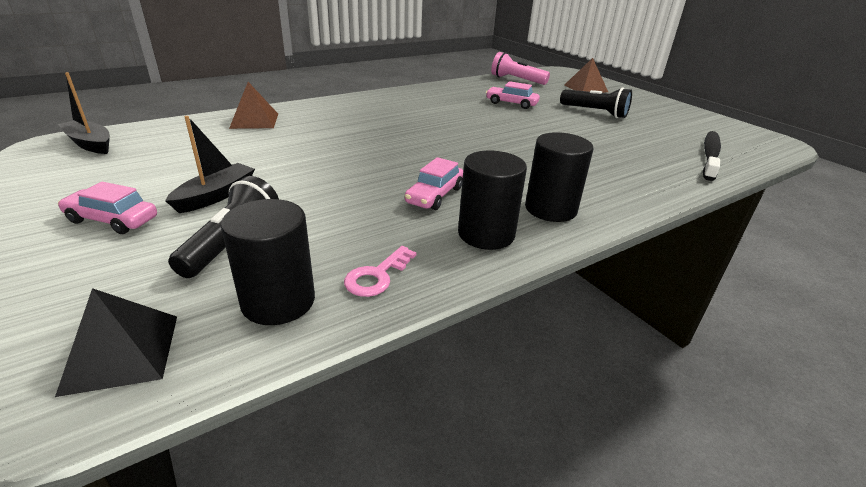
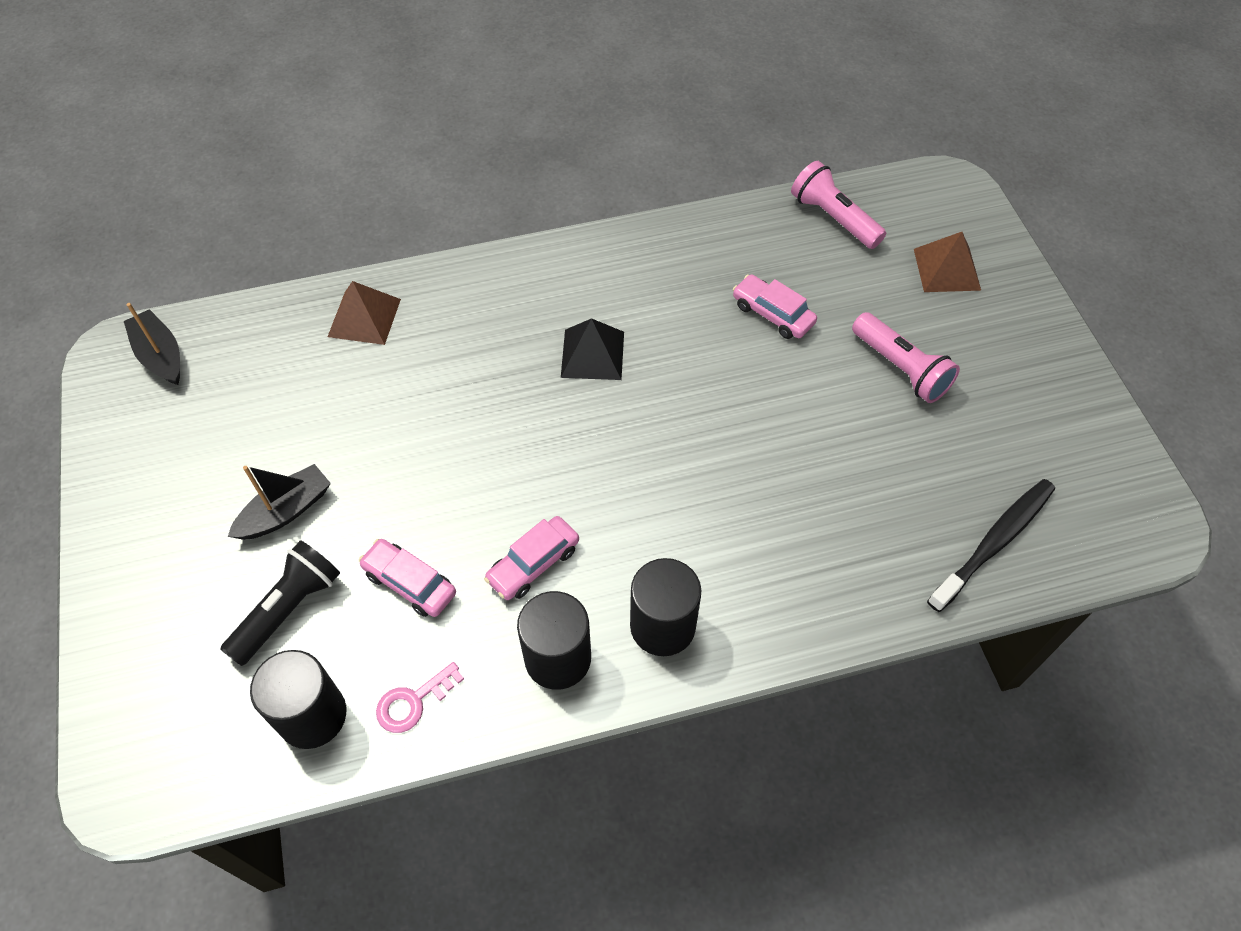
camera: 20 degrees right, 25 degrees up
black pyramid [55,288,177,397] -> black pyramid moved to [561,318,624,380]
pink car [58,182,157,234] -> pink car moved to [359,539,456,617]
black flashlight [560,87,632,118] -> pink flashlight [852,312,960,403]

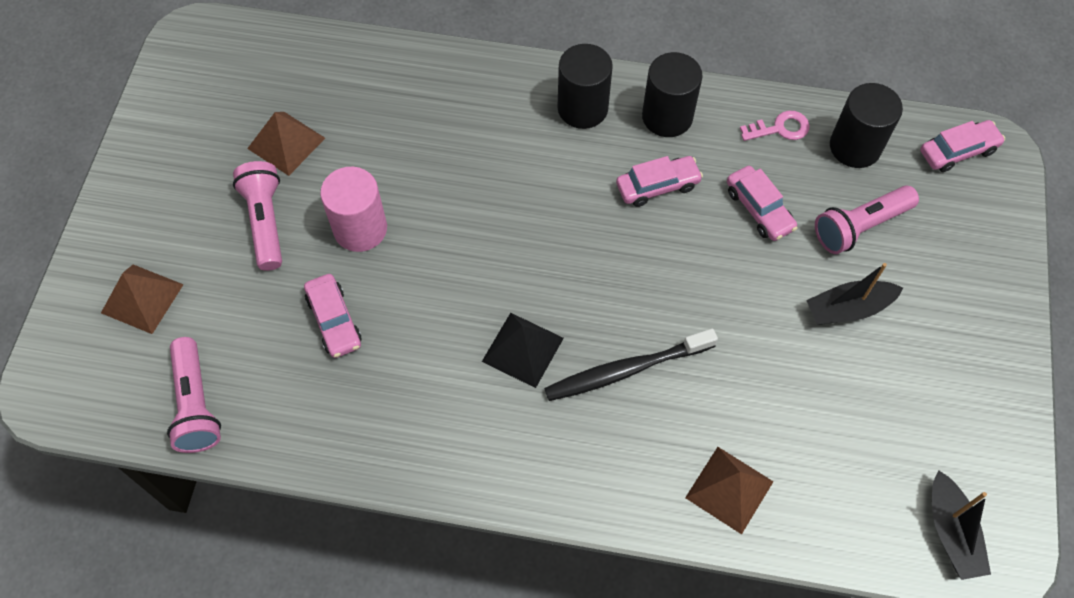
camera: 155 degrees left, 5 degrees up
black flashlight [220,540,340,666] -> pink flashlight [815,185,919,254]
black toothbrush [927,479,1055,612] -> black toothbrush moved to [544,329,718,401]
none -> brown pyramid [247,112,325,176]
none -> pink cylinder [320,167,387,252]
none -> pink car [920,120,1005,172]

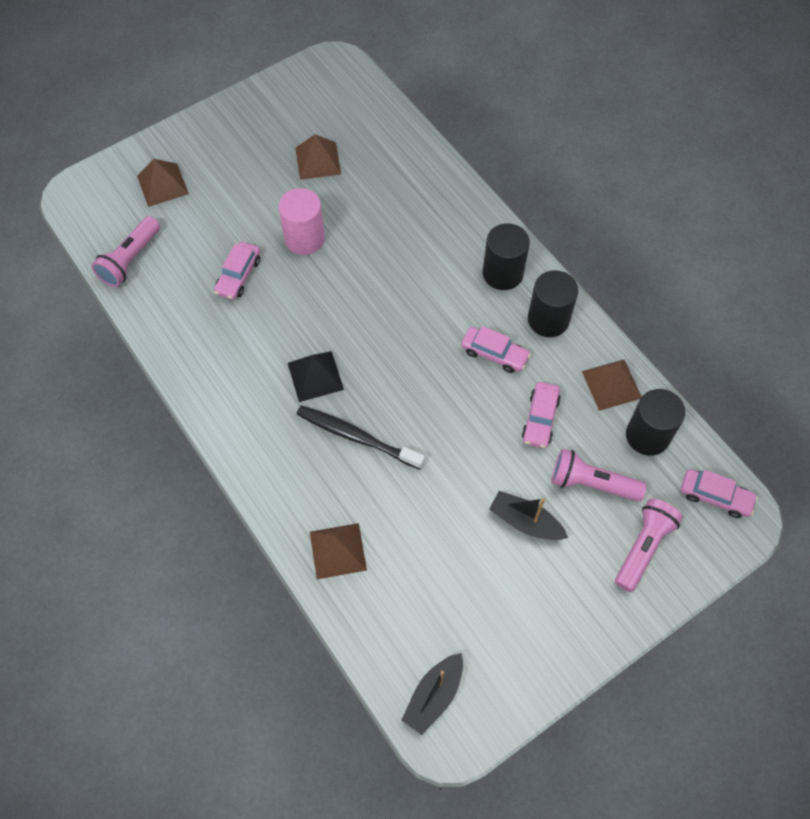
camera: 45 degrees right, 0 degrees up
pink flashlight [233,161,282,271] -> pink flashlight moved to [615,498,683,592]
pink key [740,111,810,141] -> brown pyramid [582,360,642,411]

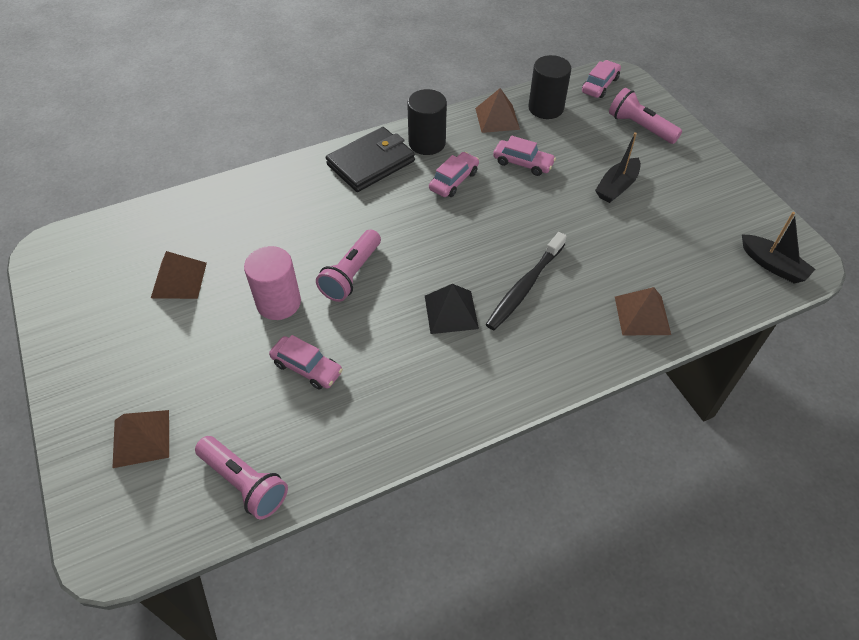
camera: 80 degrees left, 10 degrees down
black cylinder [483,223,530,290] -> black wallet [326,127,415,192]
pink flashlight [551,449,647,502] -> pink flashlight moved to [316,229,381,302]

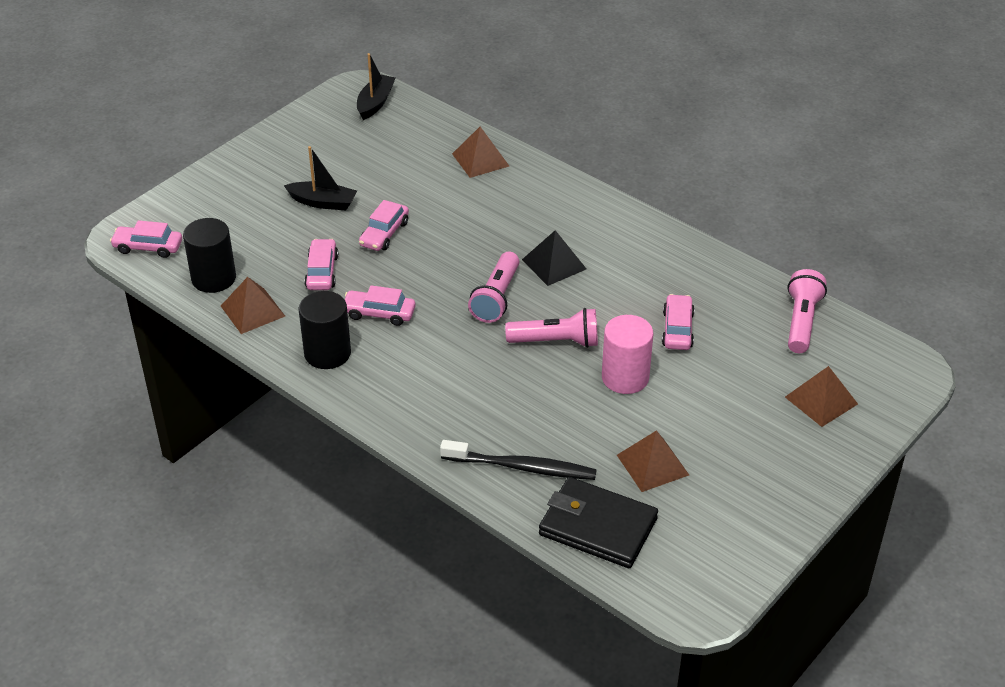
camera: 115 degrees left, 10 degrees down
black wallet [326,127,415,192] -> black wallet moved to [539,477,658,568]
black toothbrush [486,232,566,330] -> black toothbrush moved to [440,440,597,480]
pink flashlight [609,88,682,144] -> pink flashlight moved to [468,252,519,323]
none -> pink car [359,200,409,251]

